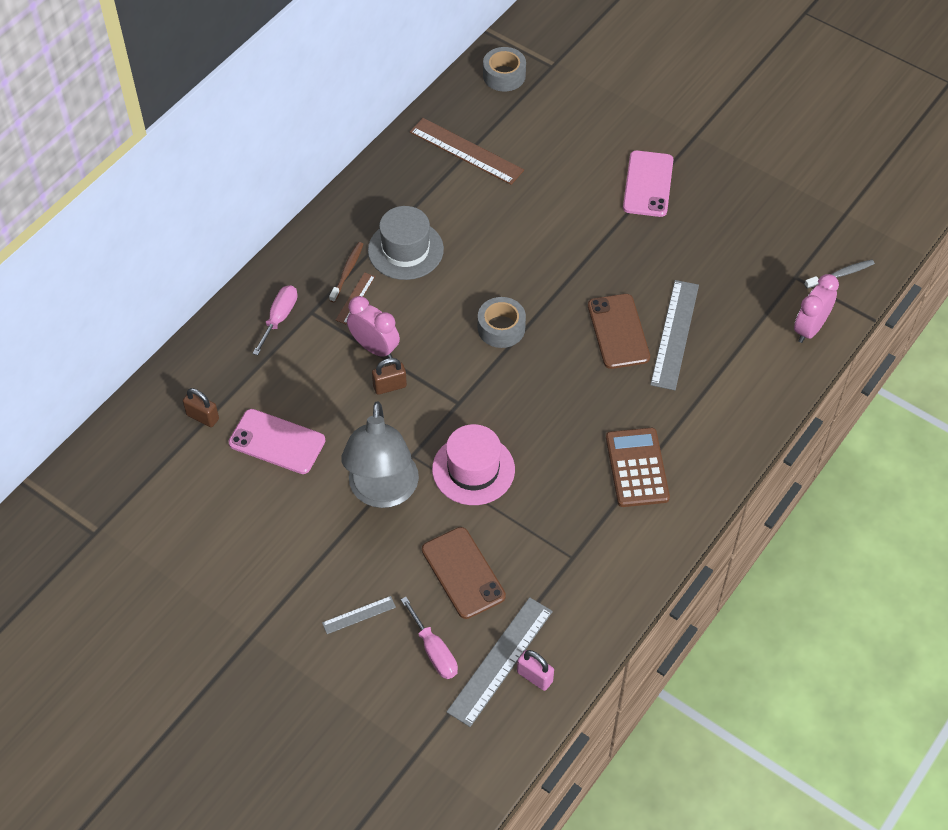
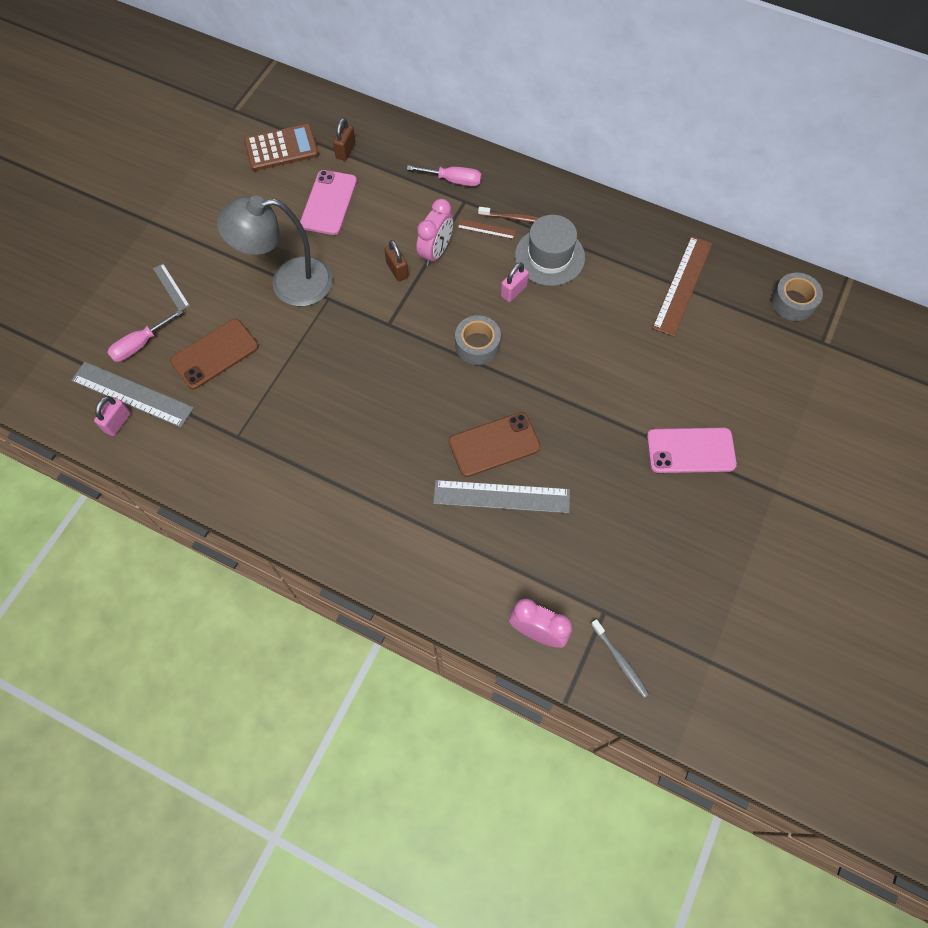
camera: 80 degrees right, 10 degrees up
pink hat [432,424,515,505] -> none
brown calculator [606,428,670,507] -> brown calculator moved to [244,124,319,171]
none -> pink padlock [501,262,529,302]

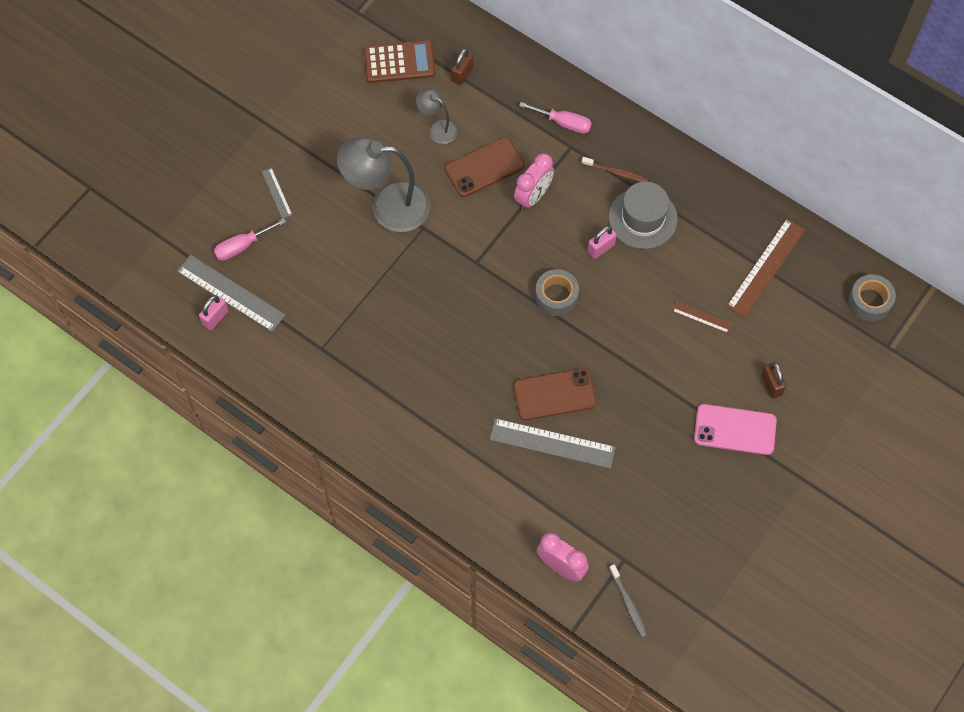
camera: 10 degrees right, 0 degrees up
brown phone [170,319,259,389] -> brown phone moved to [445,137,525,197]
pink phone [300,170,357,235] -> grey lamp [416,88,458,144]
brown padlock [384,240,409,281] -> brown padlock moved to [761,362,786,398]
brown ruler [457,219,517,239] -> brown ruler moved to [672,302,732,333]

